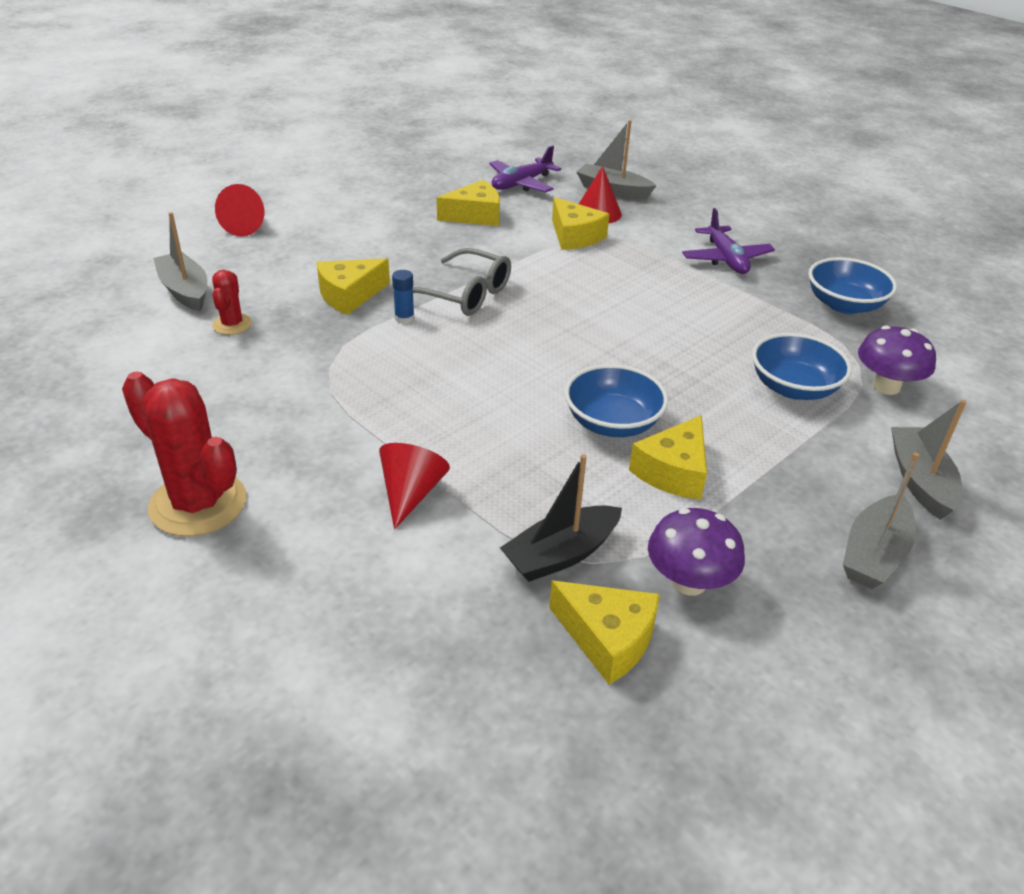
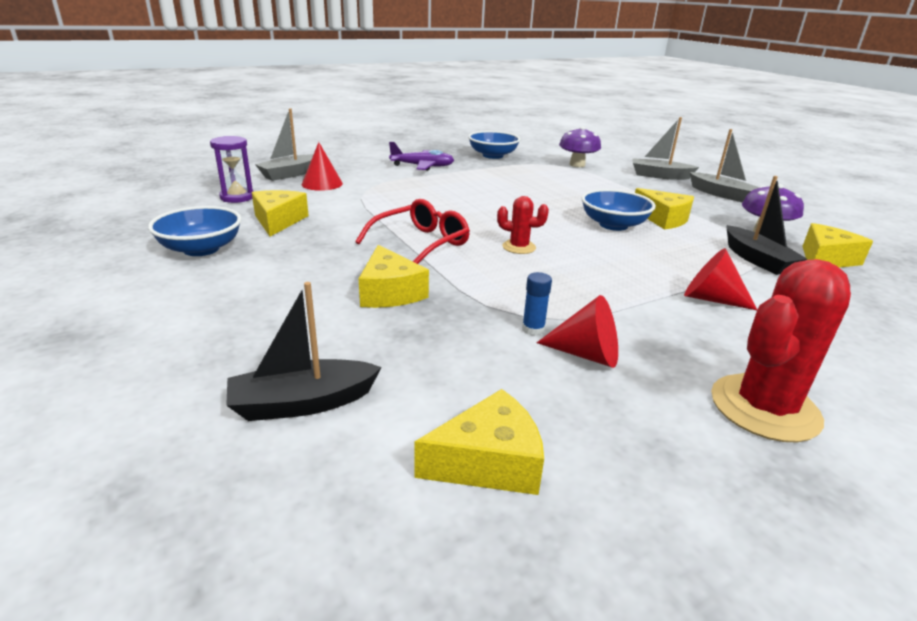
camera: 75 degrees left, 10 degrees down
grey boat [153,212,207,311] -> black boat [226,282,382,421]
red cactus [212,270,252,335] -> red cactus moved to [497,196,549,254]
red cone [215,184,264,237] -> red cone moved to [537,295,618,368]
blue glue stick [392,270,414,324] -> blue glue stick moved to [522,272,552,336]
grey glasses [413,248,511,316] -> red glasses [355,199,470,264]
purple plane [490,145,561,192] -> purple hourglass [210,136,254,203]
yellow cheese [552,197,609,250] -> yellow cheese moved to [414,389,544,495]
blue bowl [752,333,852,400] -> blue bowl moved to [148,206,242,256]

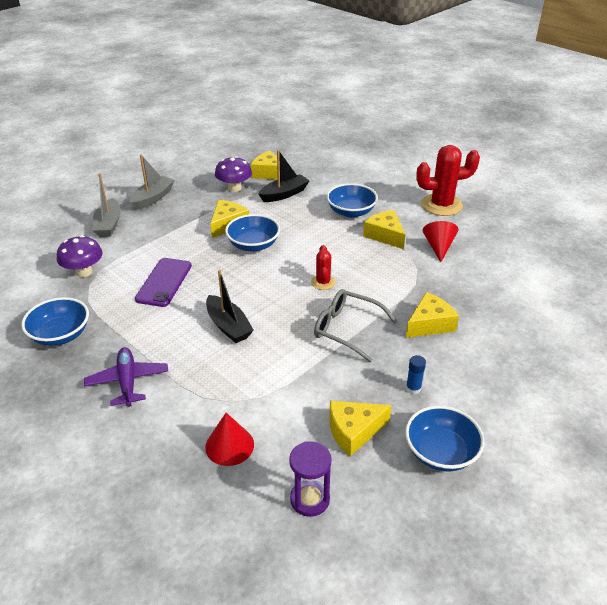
camera: 105 degrees left, 10 degrees up
black boat [226,282,382,421] -> black boat moved to [206,270,254,343]
grey boat [255,109,313,181] -> none
red glasses [355,199,470,264] -> grey glasses [314,289,397,362]
yellow cheese [414,389,544,495] -> yellow cheese moved to [363,210,405,249]
blue glue stick [522,272,552,336] -> blue glue stick moved to [406,355,426,394]
red cone [684,248,757,310] -> blue bowl [326,183,378,218]
red cactus [711,259,851,442] -> red cactus turned 45 degrees counterclockwise [416,145,480,216]
none -> purple phone [135,258,192,307]

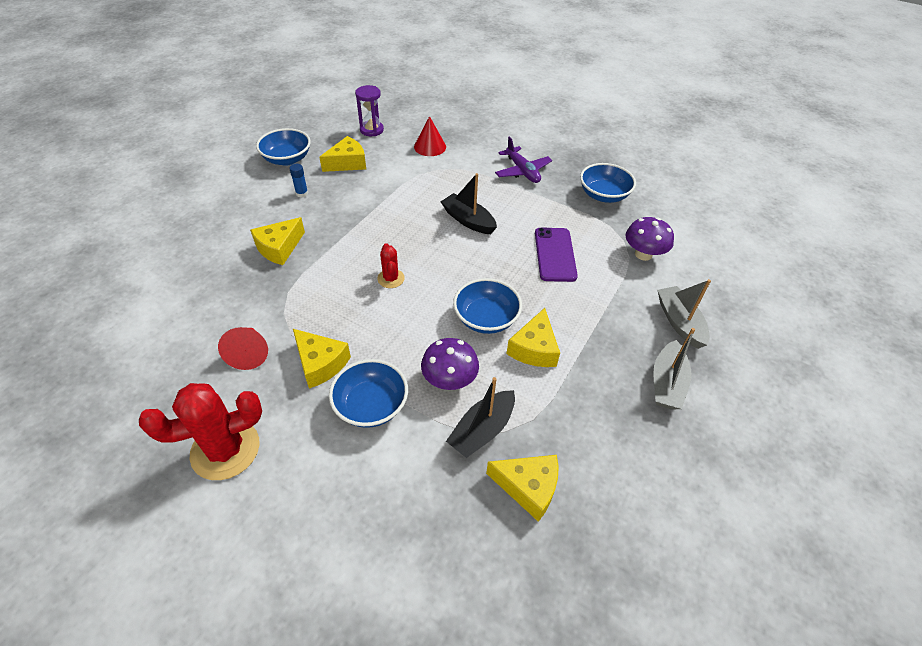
camera: 165 degrees right, 10 degrees up
purple mushroom [215,156,252,192] -> purple mushroom moved to [421,338,479,390]
grey glasses [314,289,397,362] -> none

